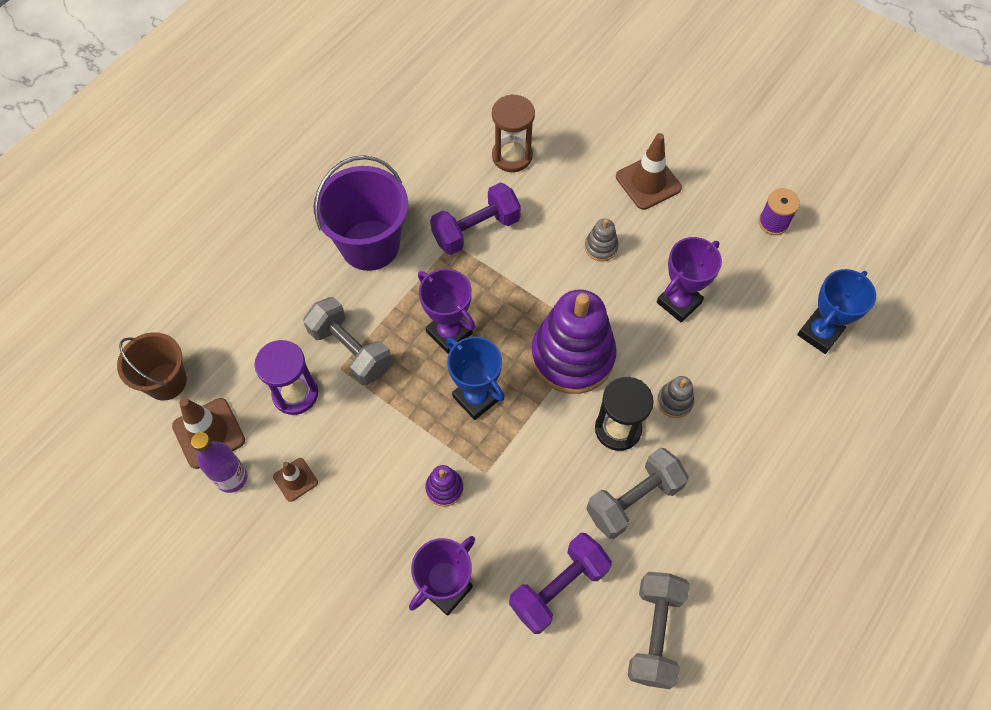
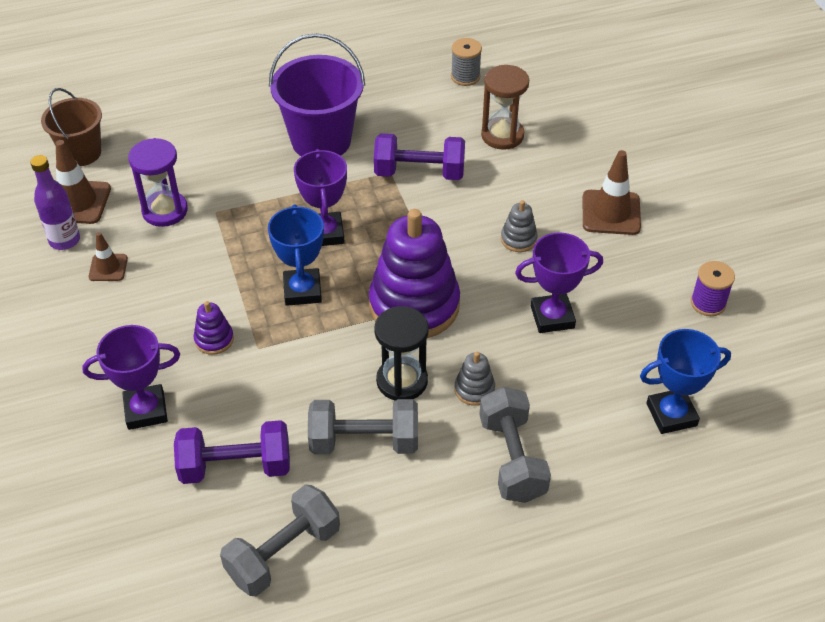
camera: 35 degrees right, 15 degrees down
grey dumbbell [303,297,392,385] -> grey dumbbell moved to [479,387,551,503]
none -> grey spool [451,38,482,86]

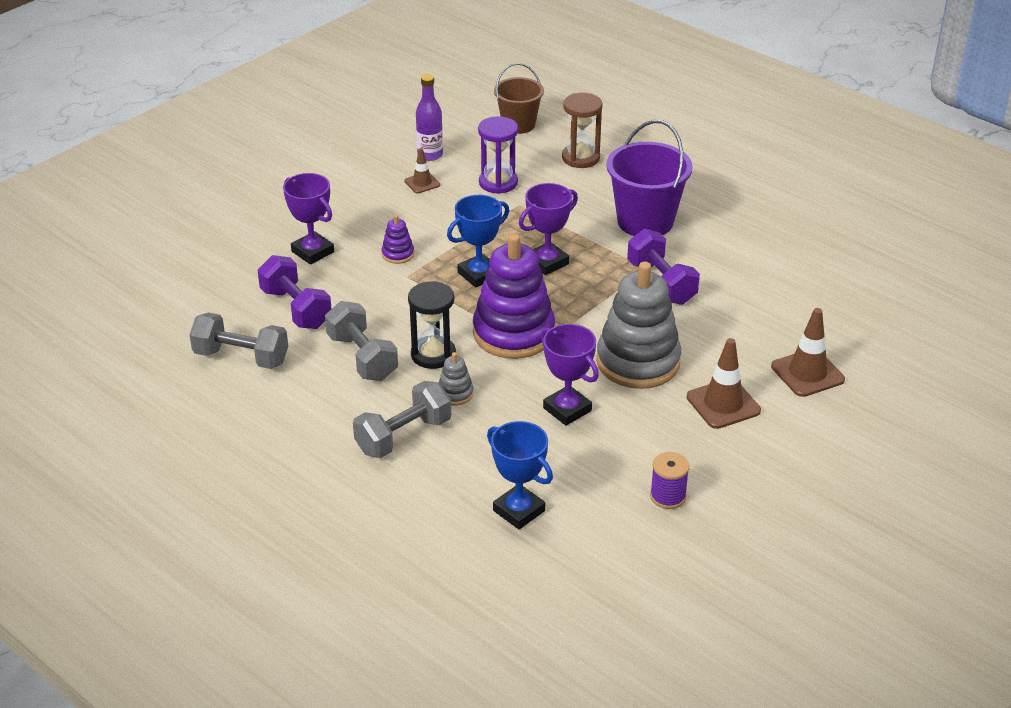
camera: 60 degrees right, 10 degrees down
brown traffic cone [56,140,111,224] -> brown traffic cone moved to [771,308,845,397]
grey spool [451,38,482,86] -> none
brown hourglass [481,65,529,150] -> brown hourglass moved to [562,93,603,168]
grey stacking toy [501,200,538,252] -> grey stacking toy [596,261,681,389], size x2.37

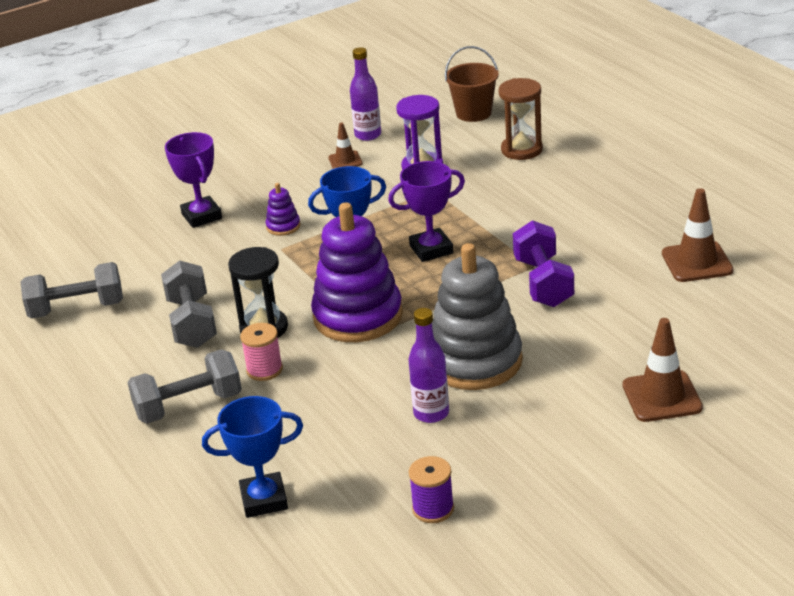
camera: 20 degrees right, 5 degrees down
grey dumbbell [189,312,288,369] -> grey dumbbell turned 45 degrees counterclockwise [20,262,123,319]
purple dumbbell [258,255,331,329] -> none
grey stacking toy [439,352,474,405] -> pink spool [240,323,283,381]
blue trophy [487,421,553,529] -> blue trophy turned 75 degrees counterclockwise [202,396,303,518]
purple trophy [541,324,599,426] -> none
purple bucket [606,120,693,236] -> none
brown traffic cone [686,338,761,429] -> brown traffic cone moved to [662,188,733,282]
none -> purple bottle [408,308,449,423]

